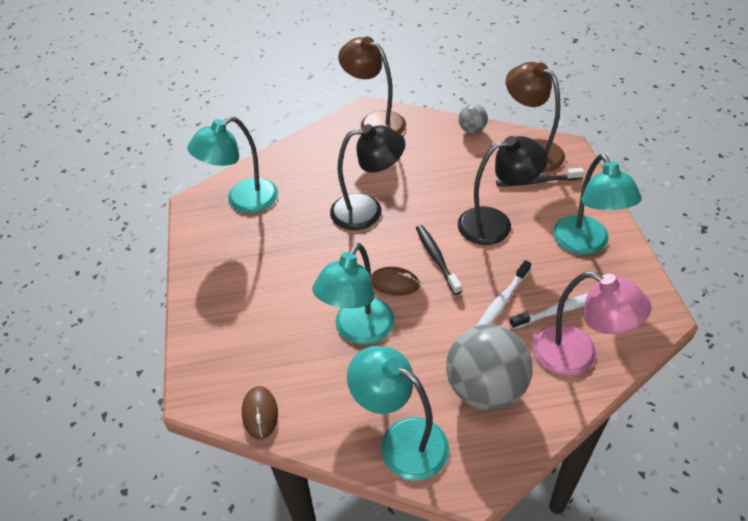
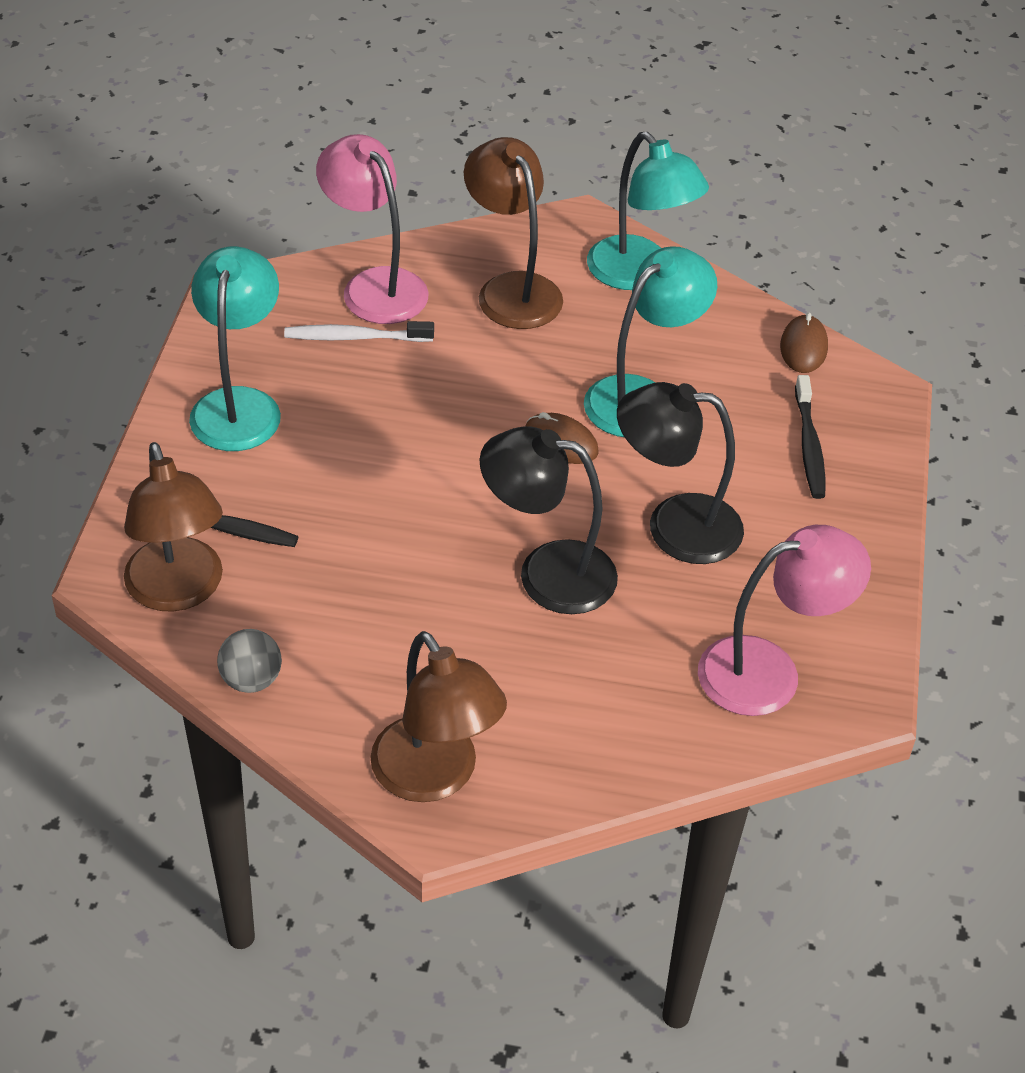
camera: 165 degrees left, 0 degrees up
turquoise lamp [187,116,278,213] -> pink lamp [698,525,871,716]
black toothbrush [416,225,462,295] -> black toothbrush moved to [795,375,825,499]
grey ball [446,324,533,410] -> brown lamp [464,137,563,329]
black lamp [458,136,548,245] -> black lamp moved to [617,382,744,564]
white toothbrush [477,260,531,326] -> none

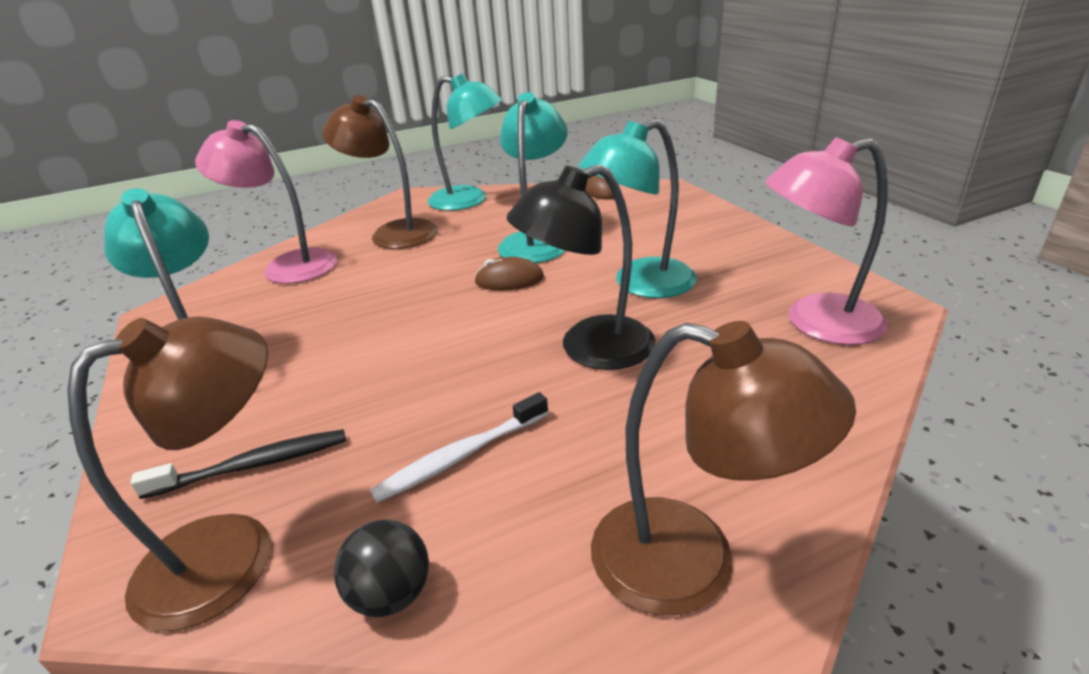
camera: 30 degrees left, 15 degrees down
brown lamp [124,442,223,612] -> brown lamp turned 75 degrees counterclockwise [68,316,270,632]
grey ball [217,629,282,693] -> black ball [334,519,429,617]
white toothbrush [284,321,434,342] -> white toothbrush moved to [370,392,548,503]
black lamp [617,382,744,564] -> turquoise lamp [579,119,697,298]
pink lamp [698,525,871,716] -> pink lamp turned 135 degrees counterclockwise [765,137,888,345]
black toothbrush [795,375,825,499] -> none

